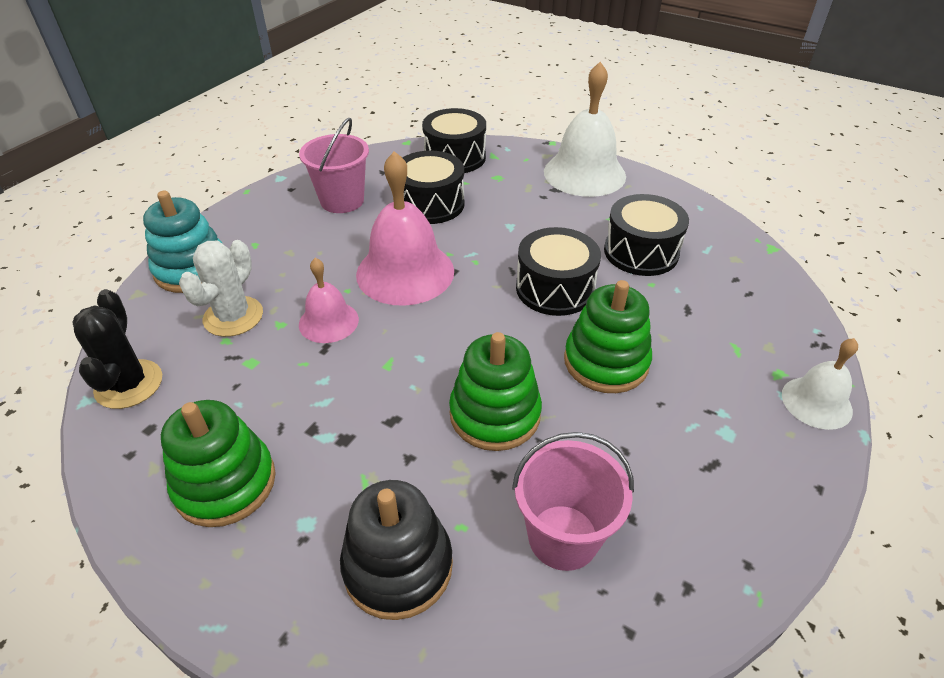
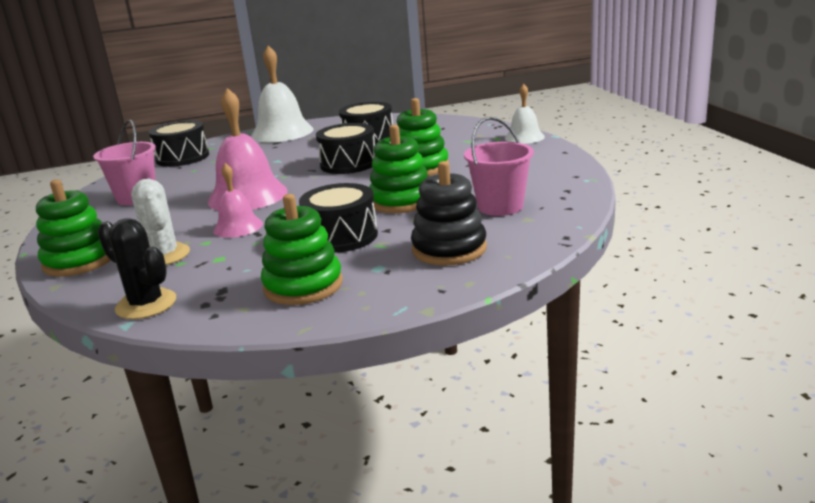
camera: 45 degrees left, 20 degrees down
turquoise stacking toy [143,191,223,293] -> green stacking toy [36,179,111,277]
black drum [402,151,465,224] -> black drum moved to [299,183,378,253]

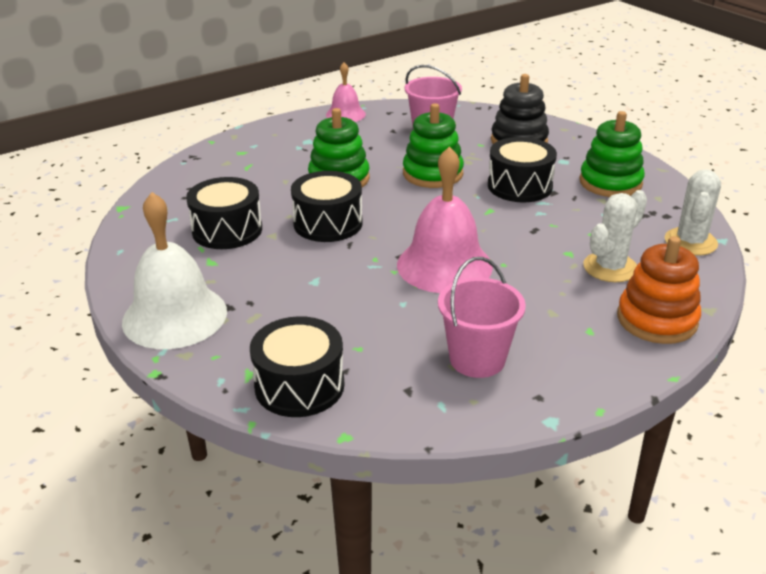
camera: 110 degrees left, 10 degrees up
green stacking toy [36,179,111,277] -> orange stacking toy [617,236,701,344]
black cactus [98,218,176,319] -> white cactus [665,169,721,256]
pink bell [213,163,263,238] -> pink bell moved to [326,62,366,122]
white bell [505,84,545,144] -> none

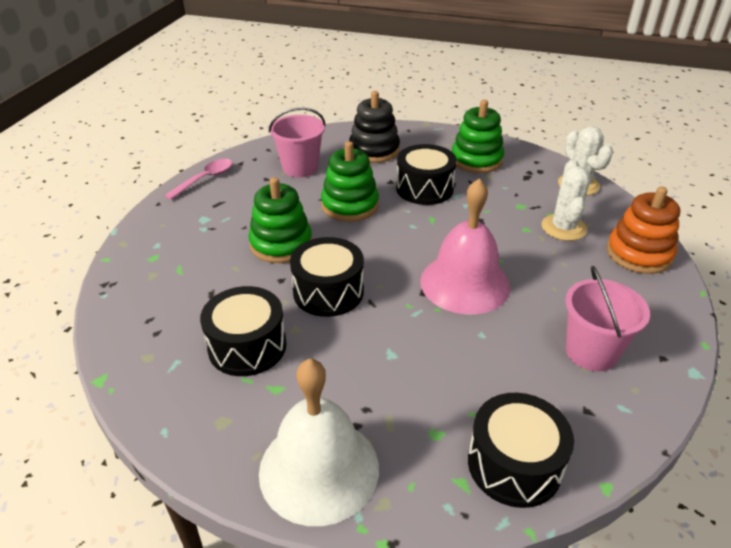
camera: 40 degrees left, 5 degrees up
pink bell [326,62,366,122] -> pink spoon [164,159,232,200]

